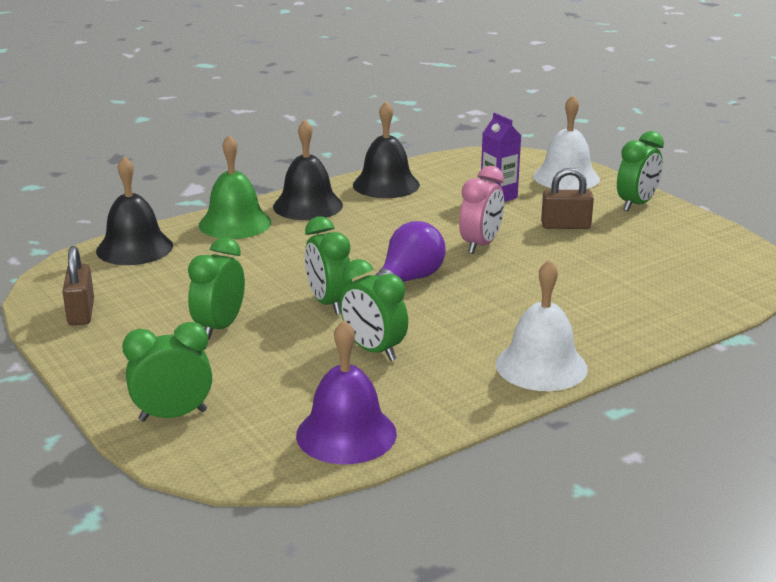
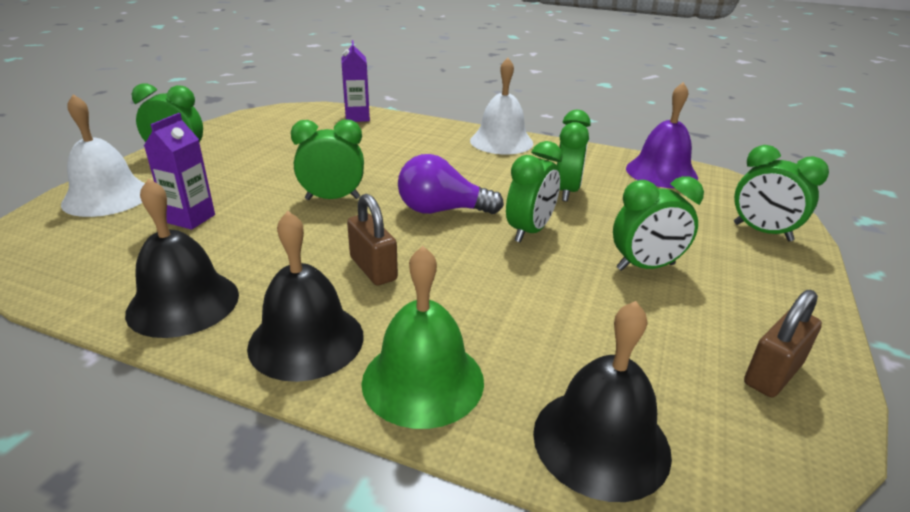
camera: 125 degrees left, 5 degrees up
pink clock [459,166,504,254] -> green clock [291,119,364,200]
brown padlock [541,168,594,229] -> brown padlock moved to [347,194,398,285]
none -> purple carton [341,40,370,122]

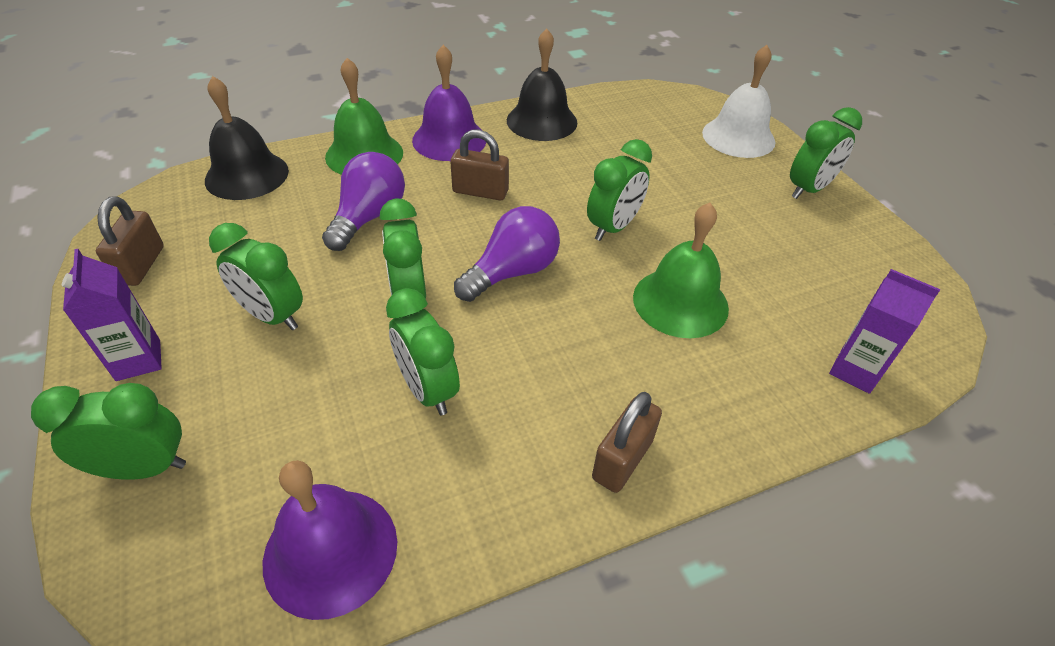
camera: 135 degrees right, 15 degrees up
purple carton [144,113,215,230] -> purple carton moved to [62,249,162,381]
black bell [247,211,364,382] -> purple bell [412,45,487,161]
white bell [470,58,533,154] -> brown padlock [592,392,662,493]
green clock [613,176,704,271] -> green clock turned 90 degrees counterclockwise [209,223,303,330]
none -> purple light bulb [322,152,405,251]
none -> green bell [633,203,729,338]

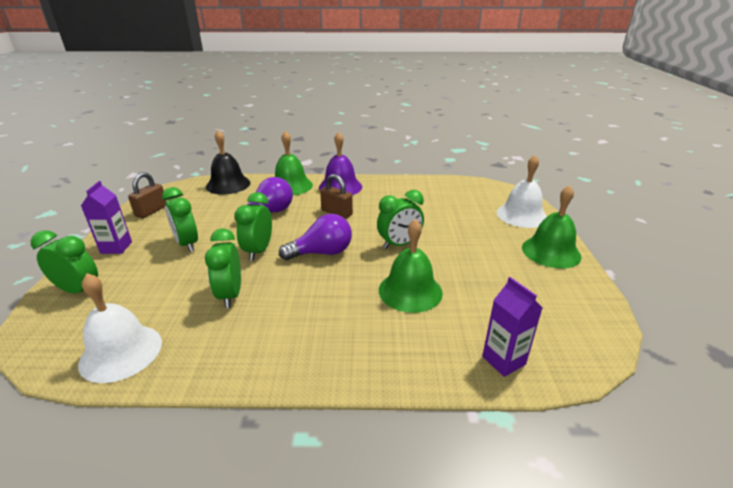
camera: 25 degrees right, 15 degrees down
purple bell [263,460,397,620] -> white bell [78,273,162,383]
black bell [507,28,577,141] -> none
brown padlock [592,392,662,493] -> none
green clock [790,107,862,199] -> green bell [522,185,581,269]

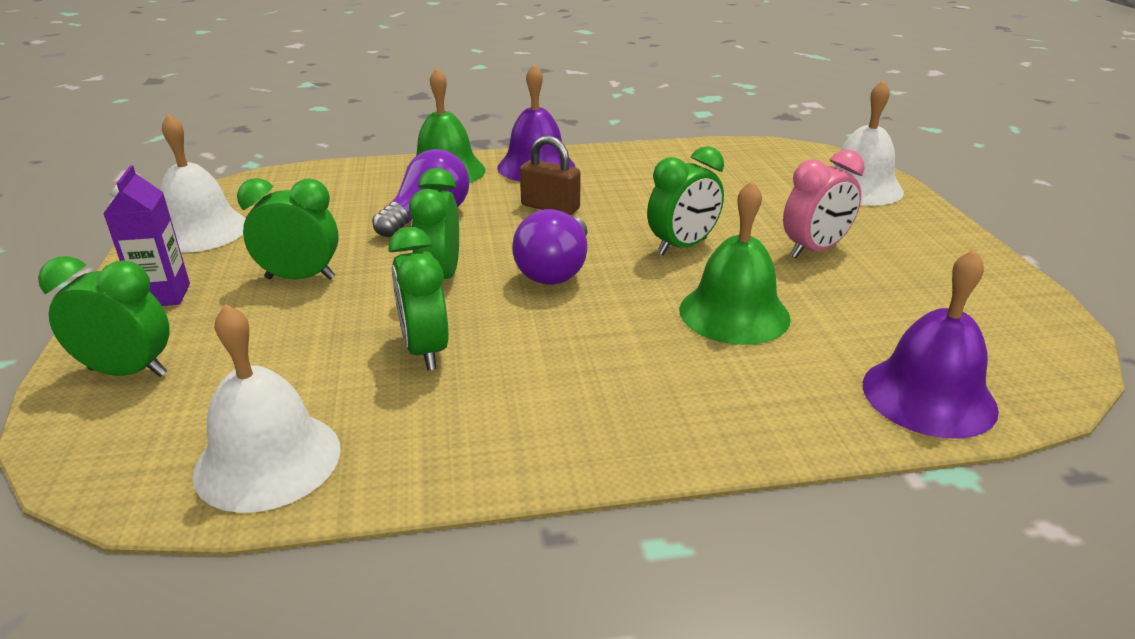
camera: 10 degrees left, 0 degrees up
brown padlock [128,172,167,218] -> white bell [160,114,246,253]
green clock [162,187,198,252] -> green clock turned 135 degrees clockwise [237,178,339,280]
black bell [206,130,250,195] -> none
purple light bulb [279,214,352,260] -> purple light bulb turned 135 degrees clockwise [512,209,587,285]
purple carton [482,277,542,377] -> purple bell [863,249,999,439]
green bell [522,185,581,269] -> none
none -> pink clock [783,150,865,258]

